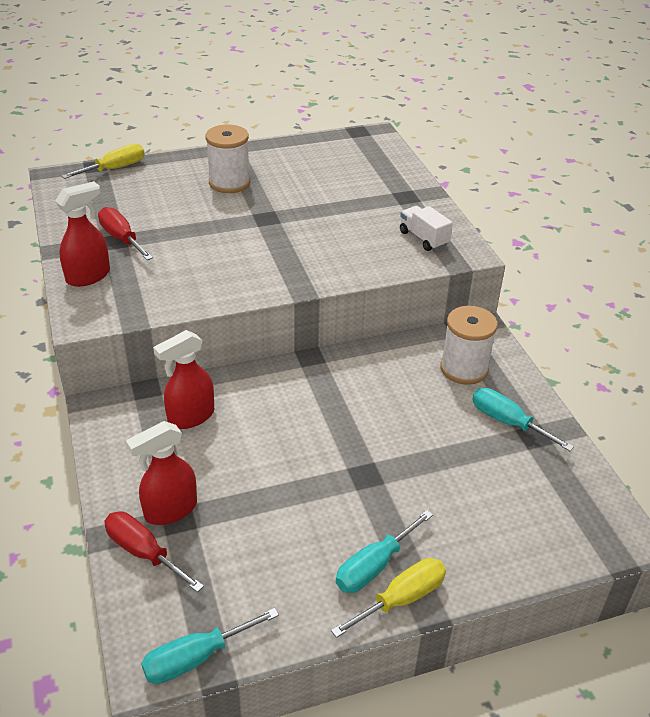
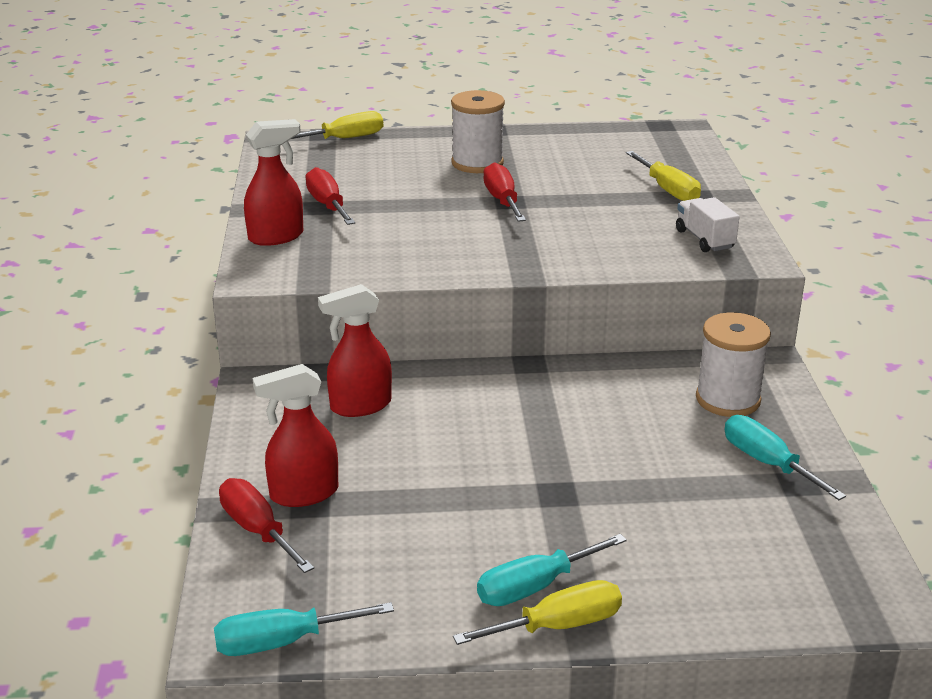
camera: 15 degrees right, 10 degrees down
none -> red screwdriver [483,162,526,222]
none -> yellow screwdriver [626,151,701,201]

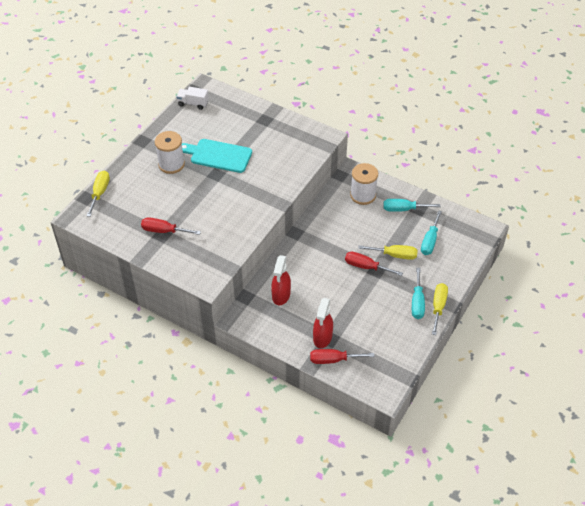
camera: 55 degrees left, 20 degrees up
turquoise screwdriver [214,602,394,656] -> turquoise screwdriver moved to [421,210,442,255]
red spray bottle [244,119,303,246] -> none
red screwdriver [483,162,526,222] -> red screwdriver moved to [345,252,403,276]
yellow screwdriver [626,151,701,201] -> yellow screwdriver moved to [358,245,418,260]
white truck [676,197,740,252] -> white truck moved to [176,87,209,110]
none -> turquoise cutting board [182,139,252,173]

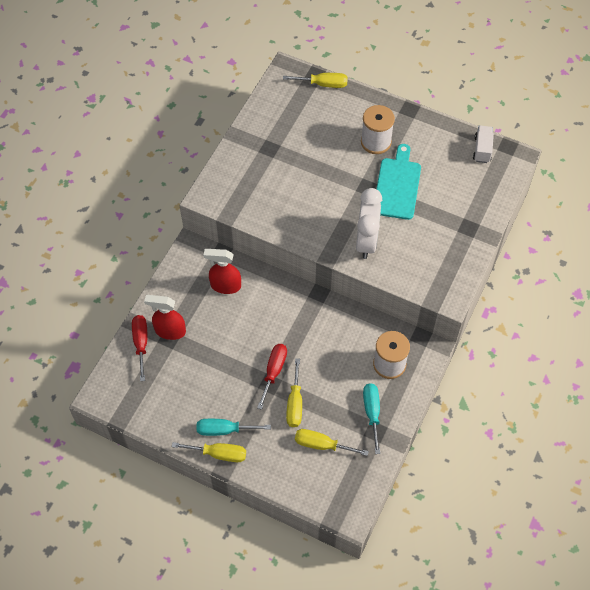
camera: 85 degrees right, 10 degrees up
red screwdriver [141,217,201,235] -> none
turquoise screwdriver [421,210,442,255] -> yellow screwdriver [295,429,369,456]
none -> white clock [356,188,382,259]

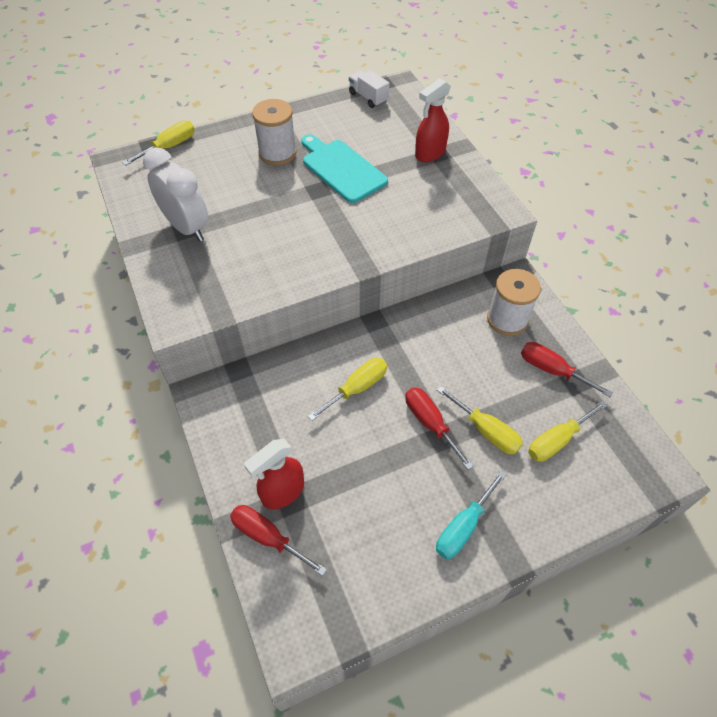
camera: 50 degrees left, 5 degrees down
yellow screwdriver [172,442,246,462] -> yellow screwdriver moved to [308,358,387,421]
red spray bottle [203,249,241,294] -> red spray bottle moved to [415,78,451,162]
white clock [356,188,382,259] -> white clock moved to [143,147,209,242]
turquoise screwdriver [363,383,380,454] -> red screwdriver [521,342,613,397]

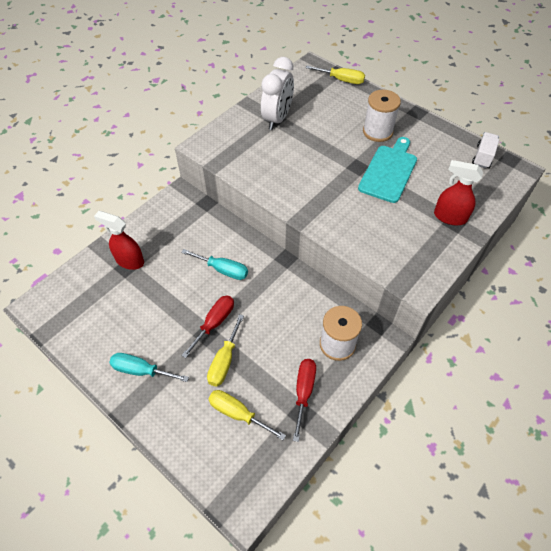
camera: 65 degrees right, 0 degrees up
red screwdriver [230,505,327,576] -> none
yellow screwdriver [308,358,387,421] -> turquoise screwdriver [181,249,248,280]

